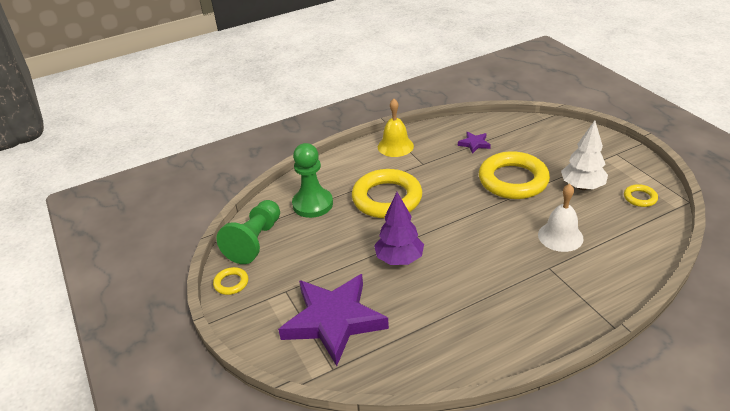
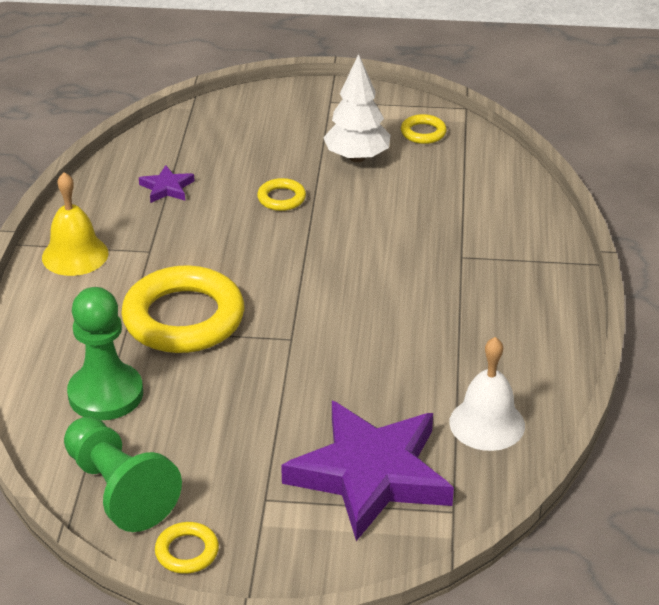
camera: 60 degrees left, 0 degrees up
purple tree [374,192,424,265] -> none
yellow ring [479,151,550,199] -> yellow ring [257,178,306,211], size x0.44
white bell [538,184,583,252] -> white bell moved to [449,337,525,451]

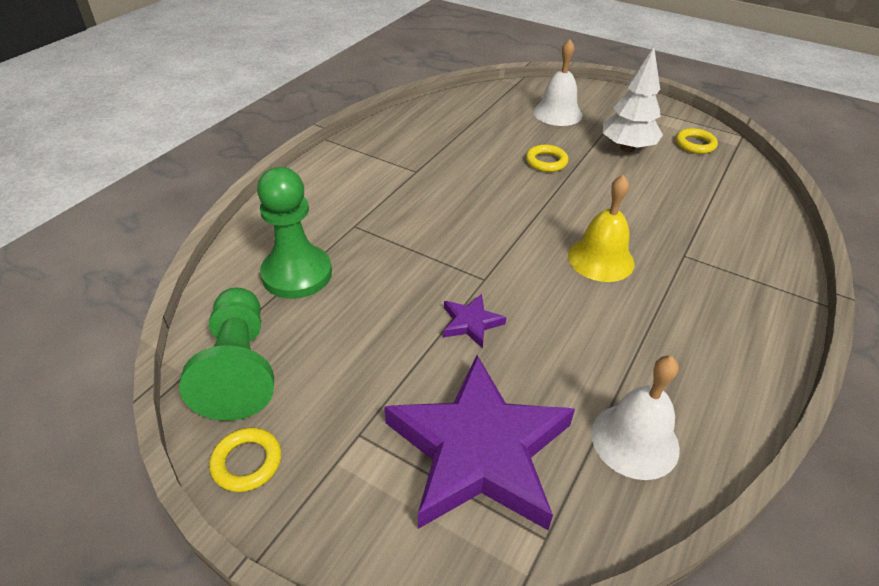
camera: 25 degrees right, 5 degrees up
yellow bell [42,172,108,276] -> yellow bell moved to [568,175,635,282]
yellow ring [121,265,244,353] -> none
purple star [139,165,195,203] -> purple star moved to [443,294,506,348]
none -> white bell [533,39,582,126]

